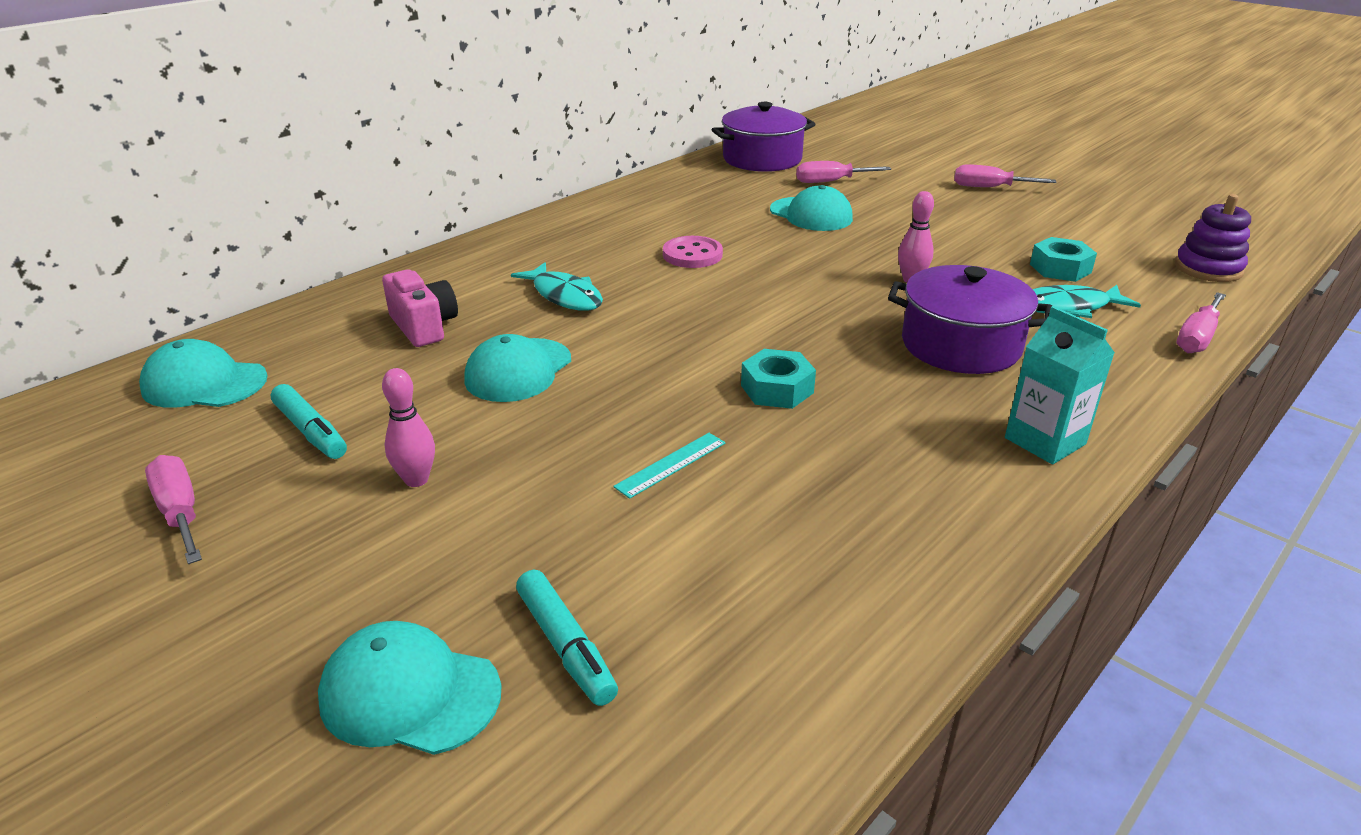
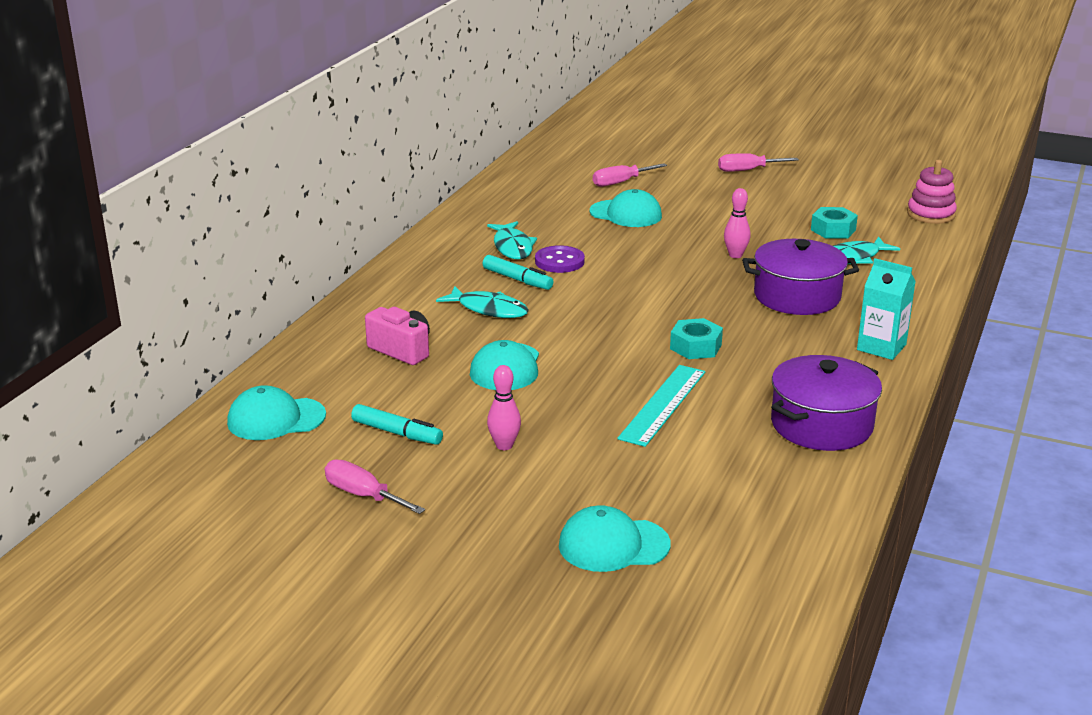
camera: 20 degrees left, 5 degrees down
turquoise marker [516,570,618,706] -> turquoise marker moved to [483,255,554,290]
turquoise ruler [613,433,725,499] -> turquoise ruler [617,365,705,447], size x1.75
pink button [663,236,723,268] -> purple button [535,245,585,273]
purple pot [712,102,816,172] -> purple pot moved to [771,355,882,451]
purple stacking toy [1175,194,1251,282] -> pink stacking toy [907,160,957,224]
pink screwdriver [1177,292,1226,353] -> none
none -> turquoise fish [487,221,537,259]

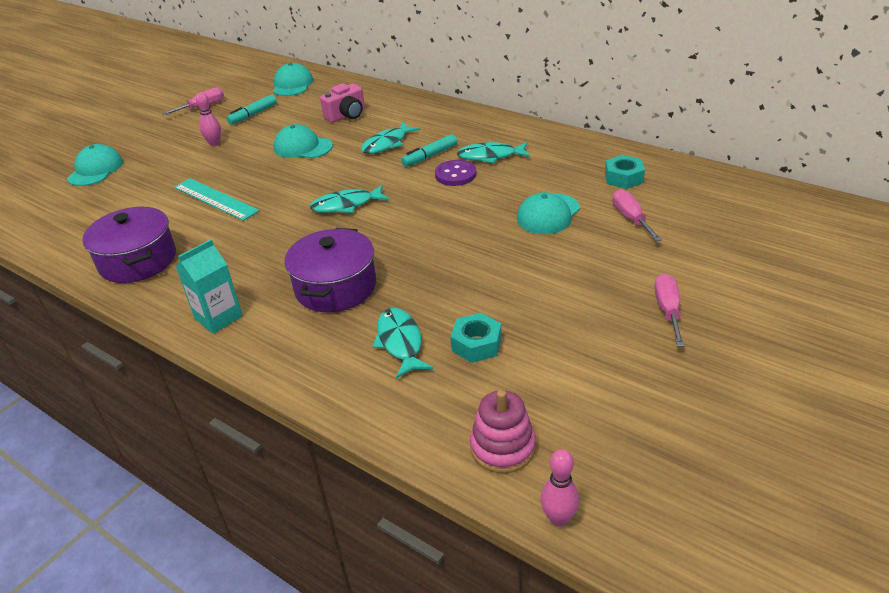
camera: 105 degrees right, 10 degrees up
turquoise nut [670,318,723,359] -> turquoise nut moved to [605,155,645,189]
pink bowling pin [724,188,750,258] -> pink bowling pin moved to [540,449,579,527]
none -> turquoise fish [310,185,389,213]

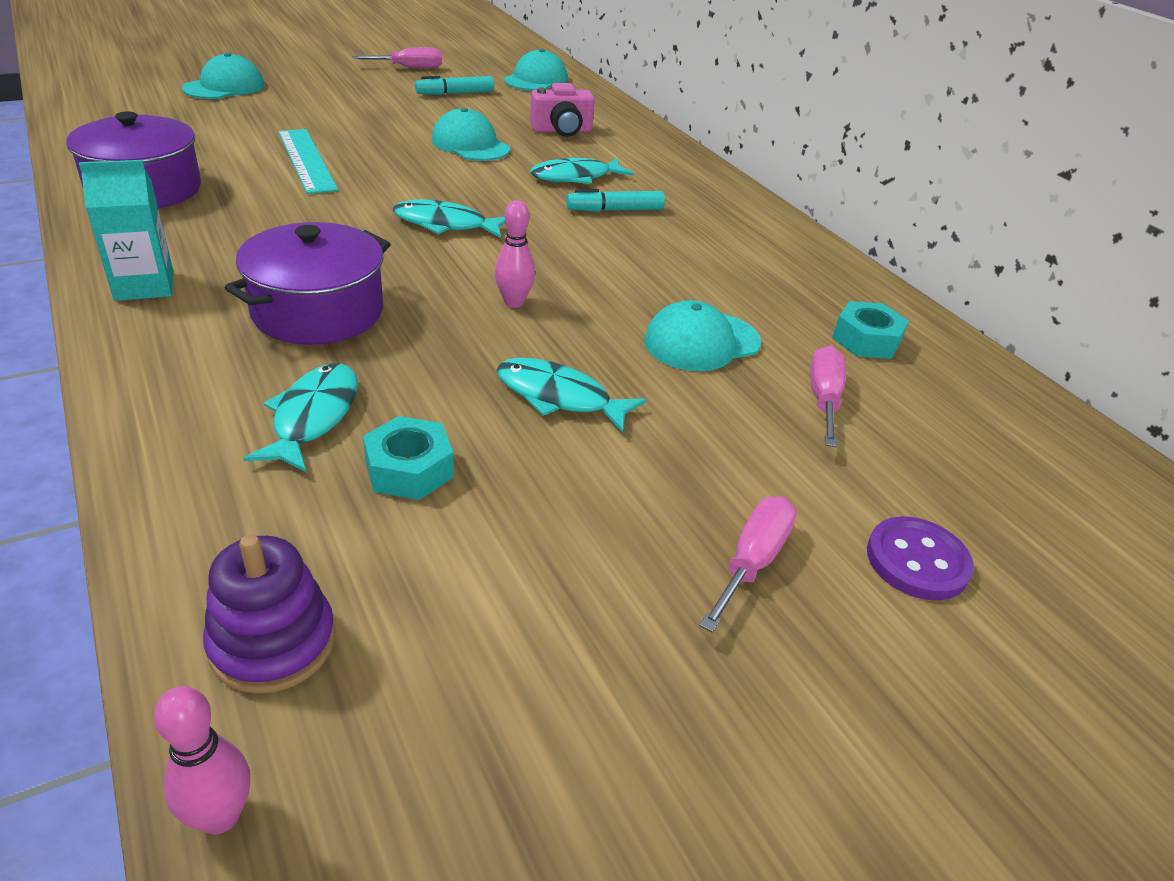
camera: 20 degrees right, 0 degrees up
pink bowling pin [196,92,221,146] -> pink bowling pin moved to [495,200,535,308]
purple button [435,160,477,186] -> purple button moved to [867,517,974,600]
turquoise fish [457,142,530,163] -> turquoise fish moved to [496,358,646,433]
pink stacking toy [470,390,536,473] -> purple stacking toy [203,534,335,694]

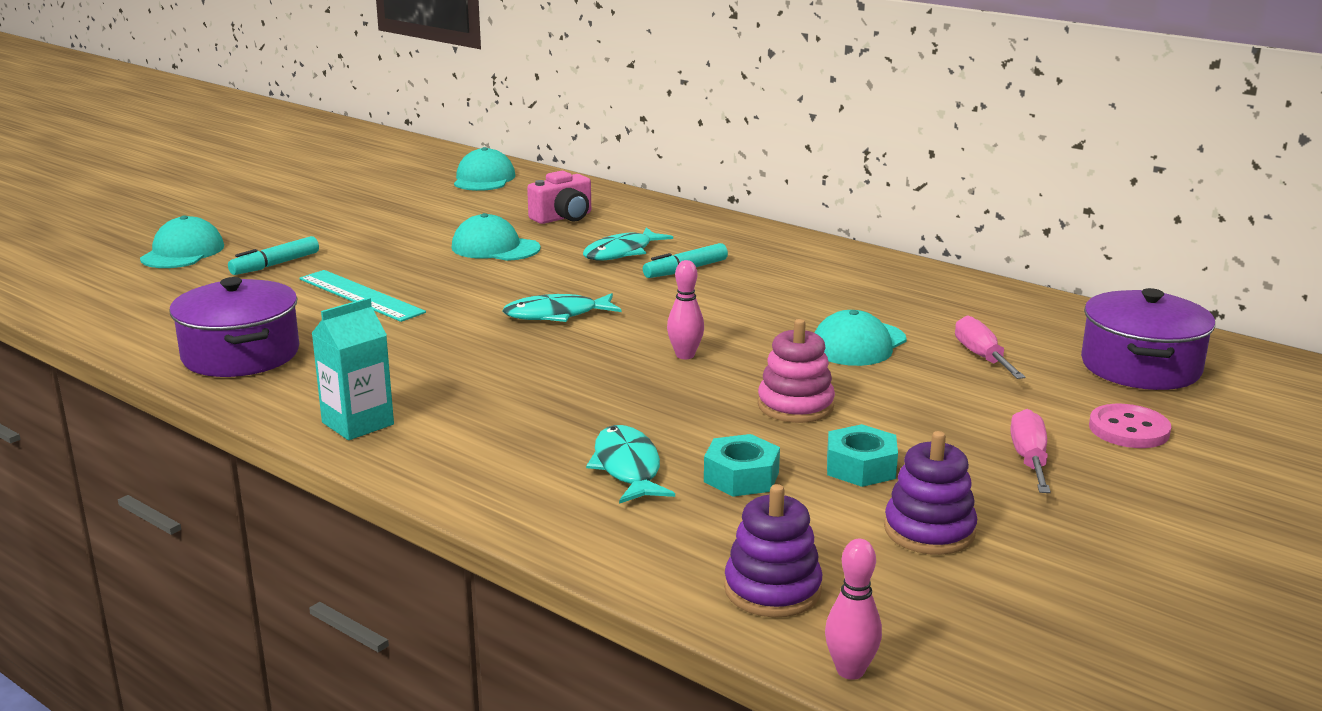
camera: 20 degrees left, 15 degrees down
purple pot [225,222,391,345] -> purple pot moved to [1081,288,1215,390]
pink screwdriver [353,47,442,68] -> none
turquoise marker [415,76,494,95] -> turquoise marker moved to [228,236,319,275]
turquoise fish [496,358,646,433] -> pink stacking toy [758,319,835,423]
turquoise nut [832,301,909,359] -> turquoise nut moved to [827,424,898,487]
purple button [867,517,974,600] -> pink button [1089,404,1171,448]
none -> purple stacking toy [884,431,977,555]

